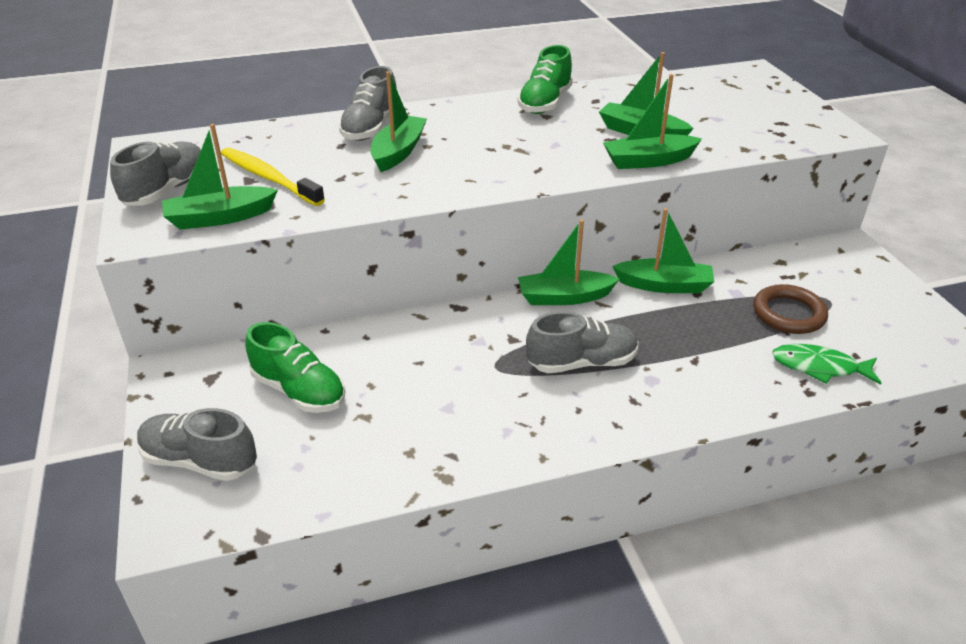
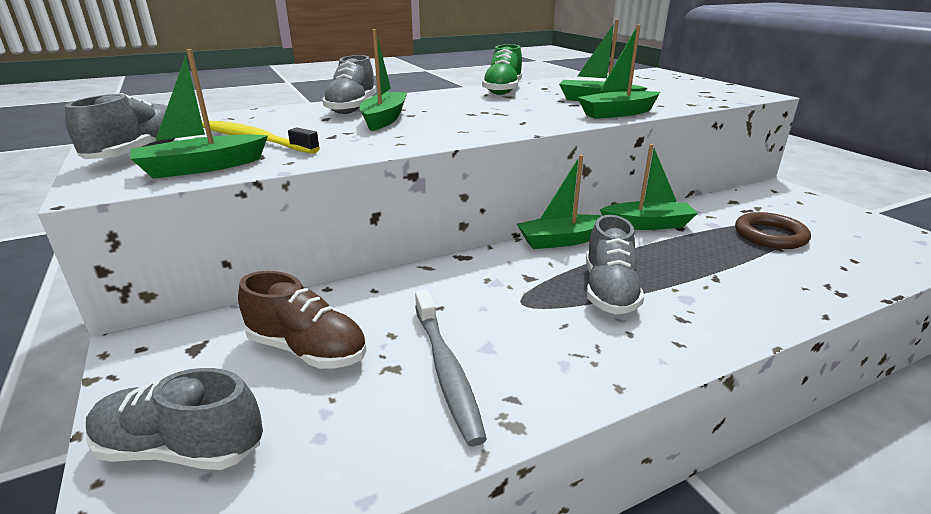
camera: 10 degrees left, 10 degrees down
green shoe [245,322,345,413] -> brown shoe [238,271,366,369]
grey shoe [526,311,638,373] -> grey shoe turned 120 degrees clockwise [586,215,644,314]
green fish [772,344,881,385] -> none
none -> grey toothbrush [415,290,487,446]

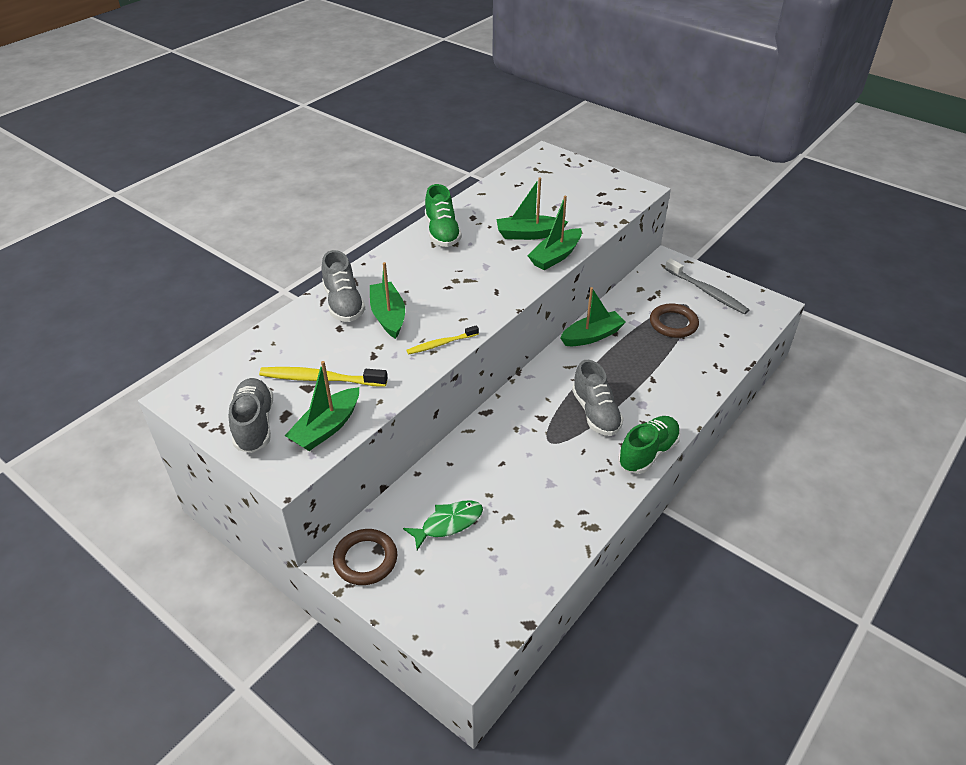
camera: 25 degrees left, 15 degrees up
grey shoe [86,368,263,470] -> none
brown shoe [238,271,366,369] -> green fish [403,500,483,550]
grey toothbrush [415,290,487,446] -> grey toothbrush moved to [665,259,749,314]
green boat [517,155,601,249] -> none
none -> brown ring [333,529,397,585]
none -> yellow toothbrush [406,325,479,355]
none -> green shoe [618,416,681,474]

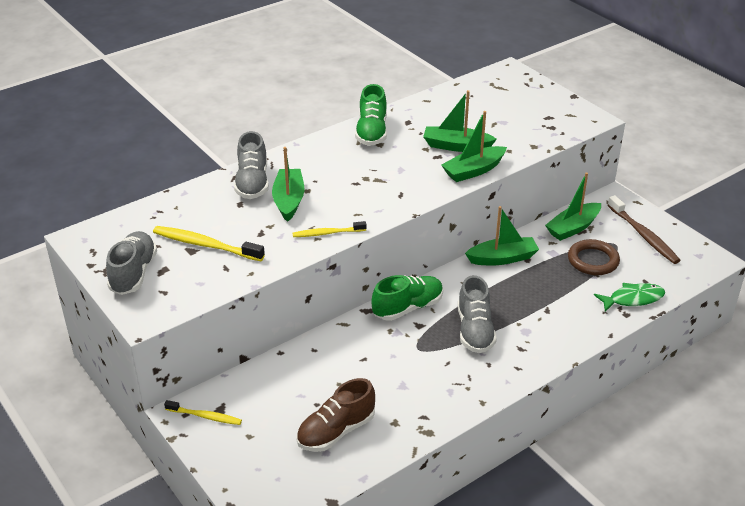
camera: 15 degrees right, 5 degrees down
green boat [285,361,359,451] -> green boat moved to [545,173,601,241]
brown ring [333,529,397,585] -> yellow toothbrush [164,400,242,425]
green fish [403,500,483,550] -> green fish moved to [594,283,665,312]
green shoe [618,416,681,474] -> green shoe moved to [372,275,443,321]
grey toothbrush [665,259,749,314] -> brown toothbrush [608,195,681,264]
none -> brown shoe [296,378,375,452]

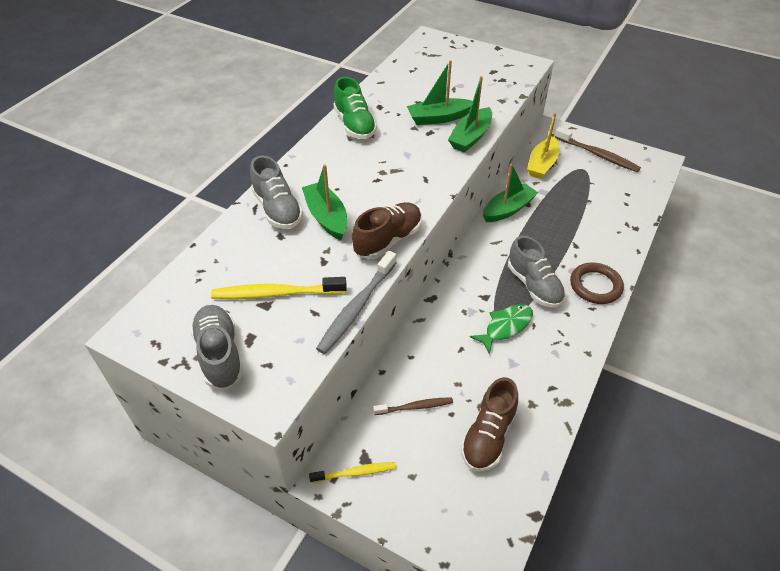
camera: 25 degrees left, 10 degrees up
yellow toothbrush [292,221,367,237] -> brown shoe [352,202,422,259]
green shoe [372,275,443,321] -> none
green boat [545,173,601,241] -> yellow boat [527,113,559,179]
brown ring [568,239,620,275] -> brown ring moved to [570,262,624,304]
green fish [594,283,665,312] -> green fish moved to [470,304,533,354]
none -> grey toothbrush [316,251,397,354]
none -> brown toothbrush [373,397,453,415]

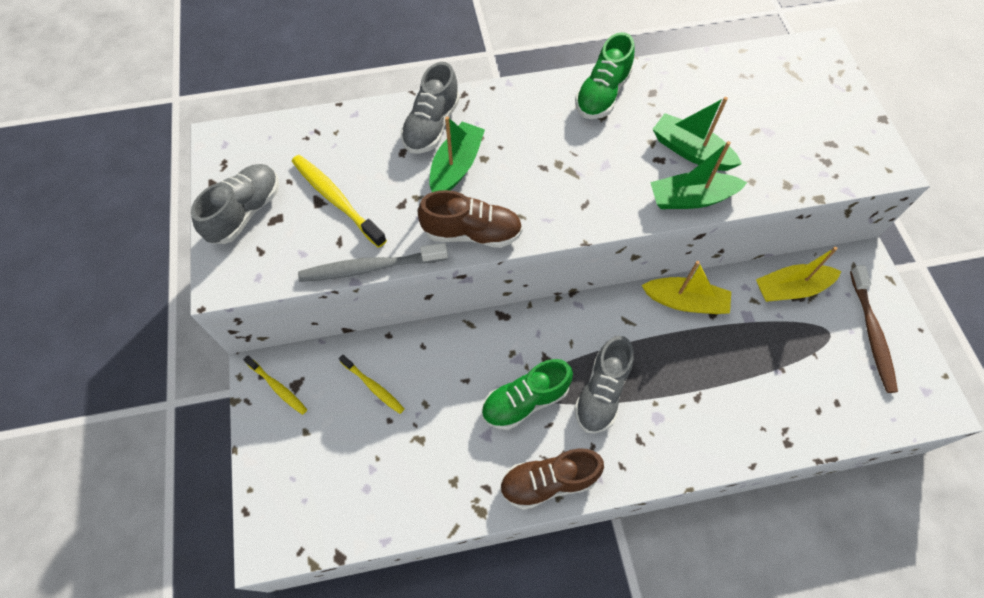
camera: 50 degrees right, 15 degrees up
brown toothbrush [373,397,453,415] -> yellow toothbrush [339,355,404,414]
brown shoe [461,377,518,472] -> brown shoe moved to [500,448,604,510]
green fish [470,304,533,354] -> green shoe [481,359,573,430]
green boat [483,164,538,222] -> yellow boat [642,261,731,314]
brown ring [570,262,624,304] -> none

